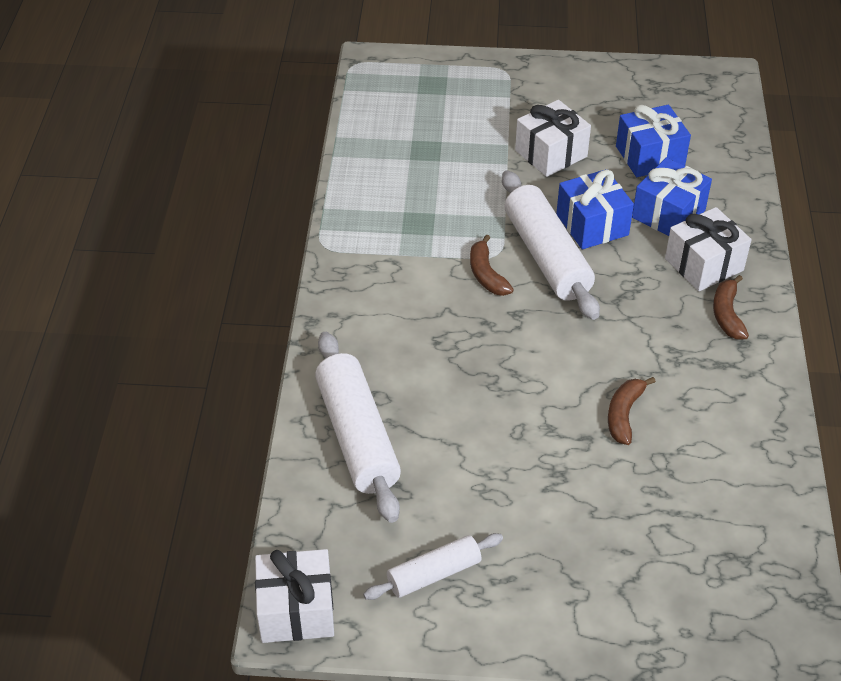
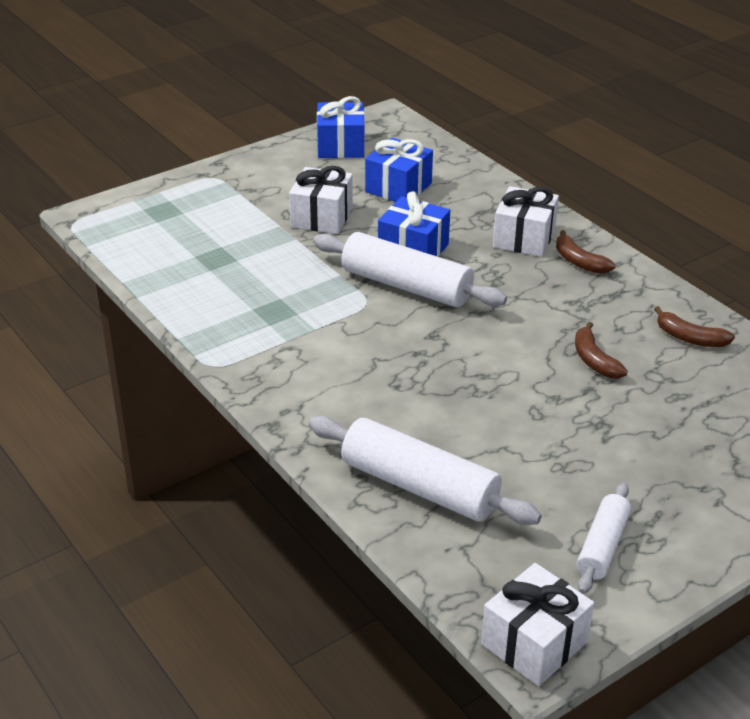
camera: 40 degrees left, 10 degrees down
brown banana [470,234,514,296] -> brown banana moved to [654,306,735,347]
blue gift [632,158,712,236] -> blue gift moved to [317,96,364,158]

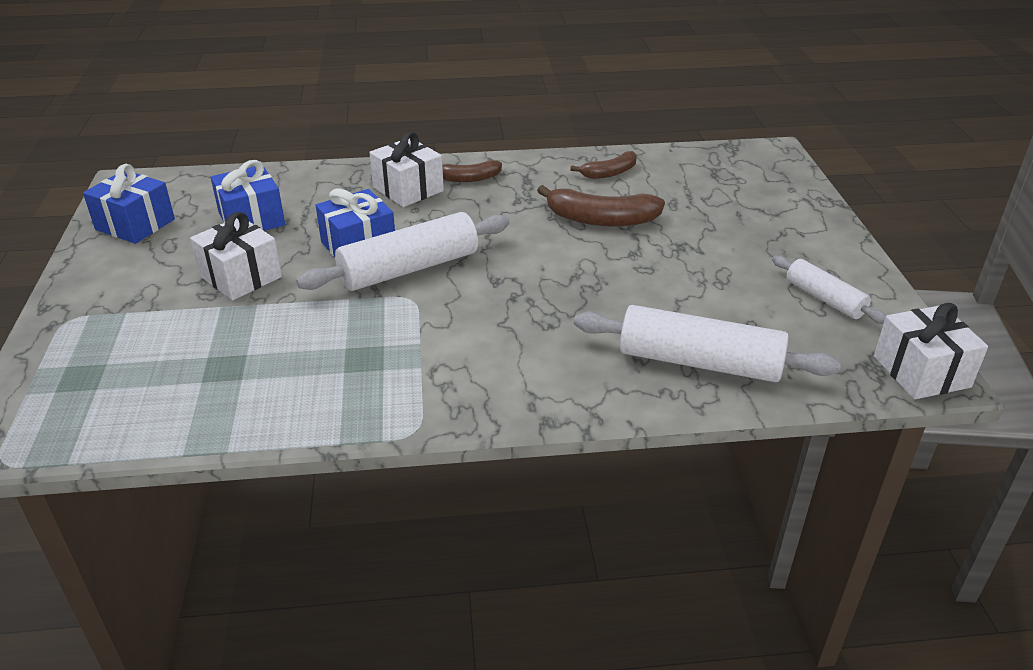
camera: 60 degrees left, 0 degrees up
white rolling pin [309,416,542,525] -> white rolling pin turned 45 degrees clockwise [574,305,841,382]
brown banana [575,322,628,379] -> brown banana [537,185,665,227], size x1.62

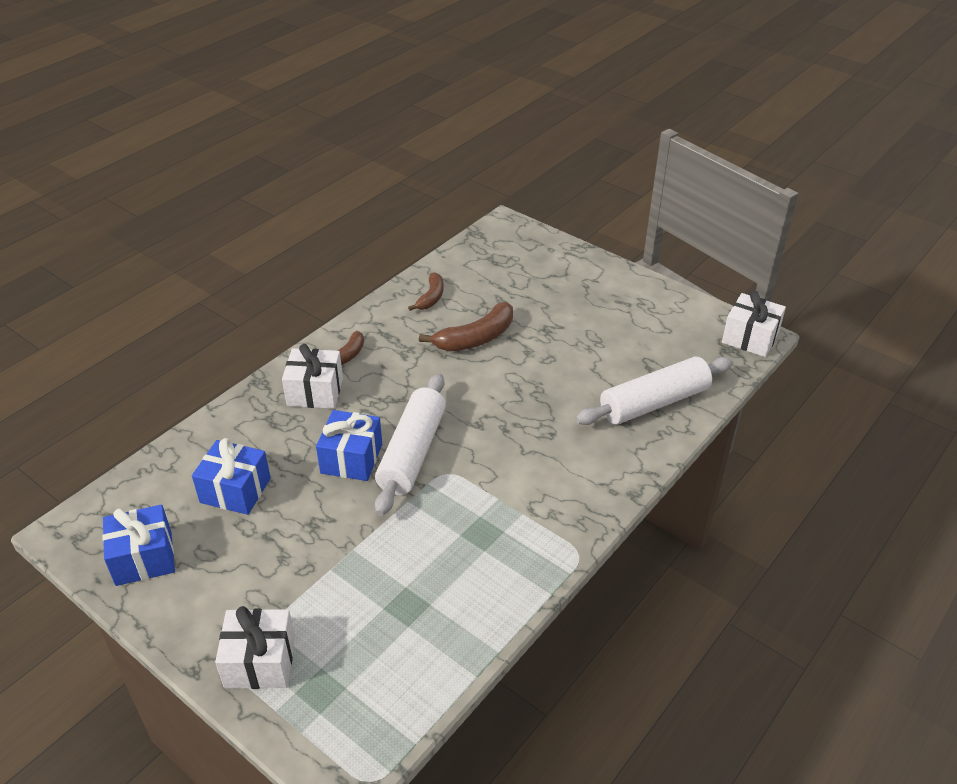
camera: 45 degrees left, 5 degrees up
white gift [190,212,282,300] -> white gift moved to [215,606,295,689]
white rolling pin [772,256,886,324] -> none

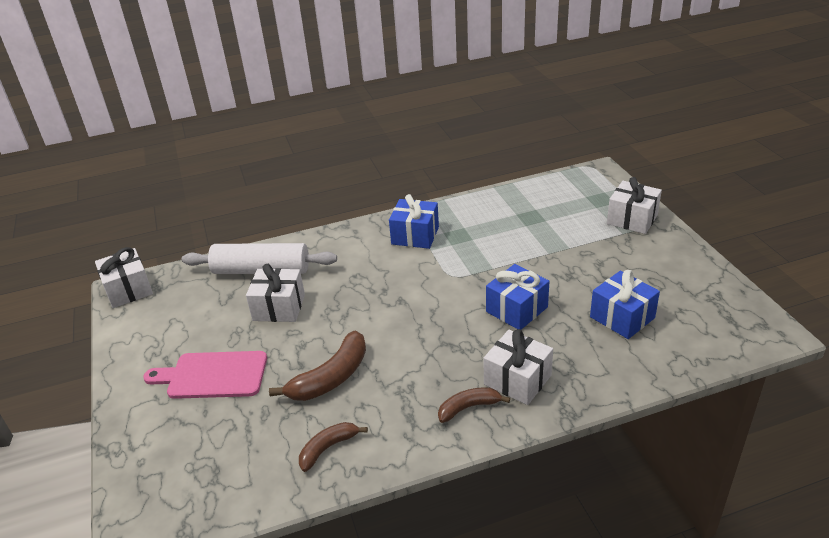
camera: 145 degrees left, 5 degrees down
blue gift [102,505,175,586] -> blue gift moved to [389,194,439,249]
white rolling pin [375,373,446,516] -> none
brown banana [419,302,513,351] -> brown banana turned 135 degrees clockwise [269,331,366,401]
none -> pink cutting board [143,351,267,399]
none -> white gift [246,264,305,322]

